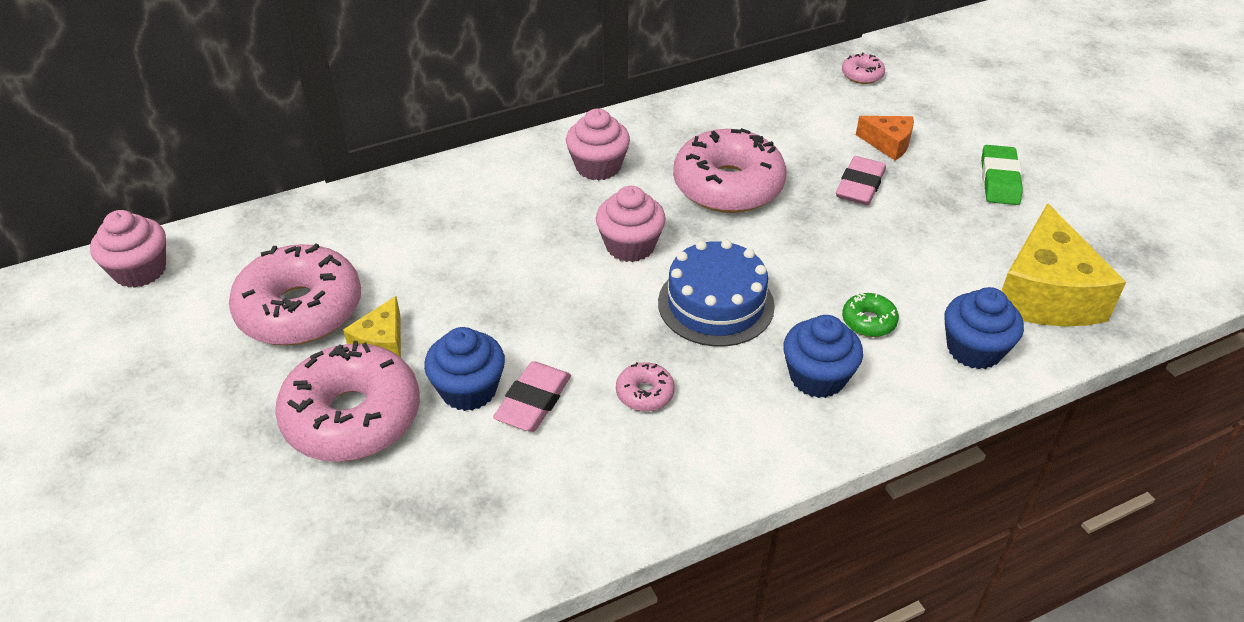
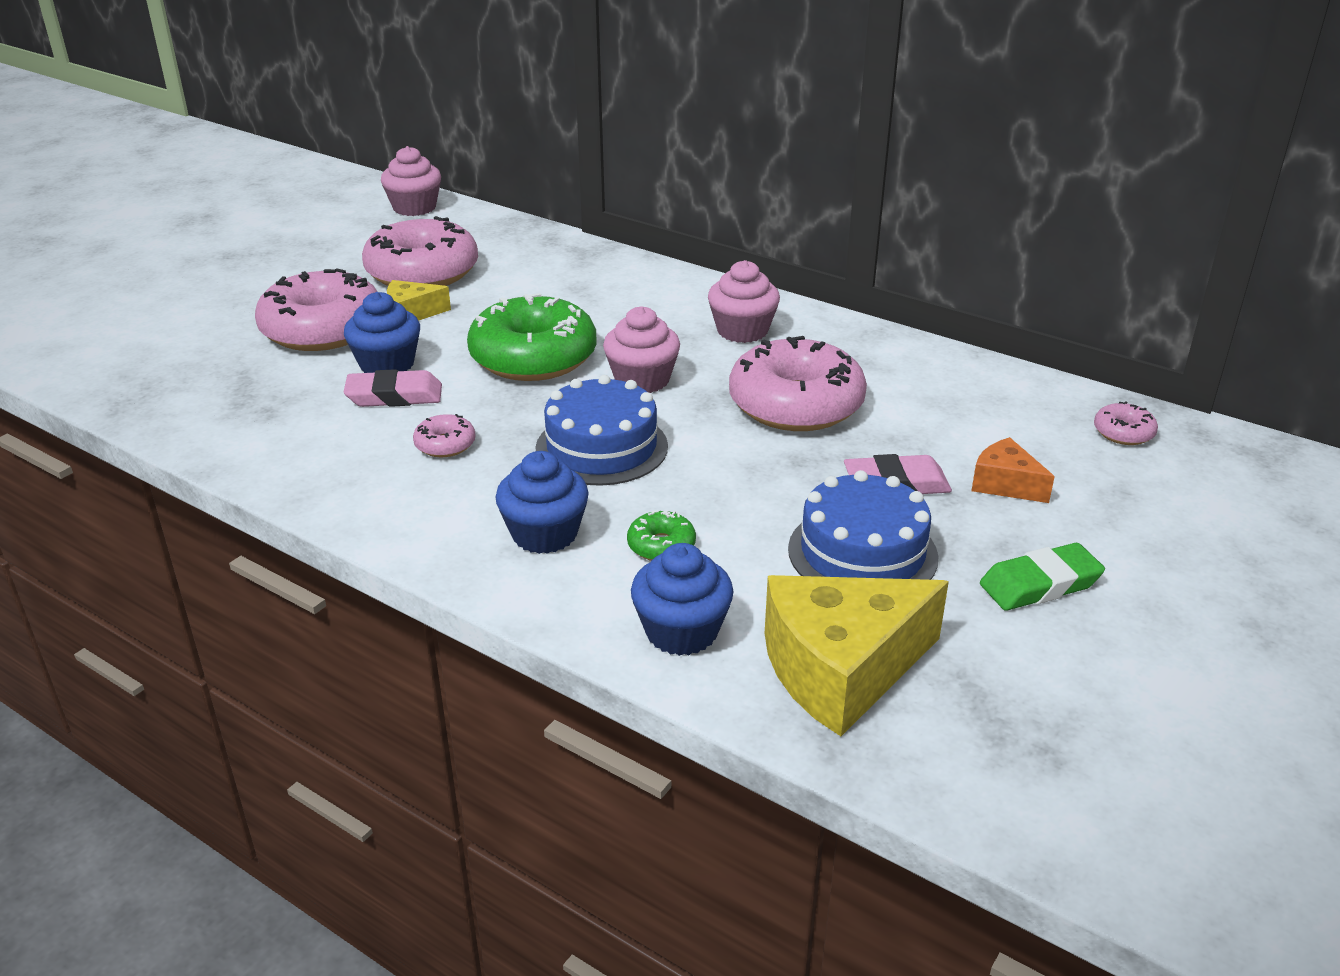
camera: 60 degrees right, 10 degrees down
orange cheese [856,116,914,160] -> orange cheese turned 135 degrees clockwise [971,437,1055,503]
none -> green donut [467,293,597,381]
none -> blue cake [788,470,939,580]

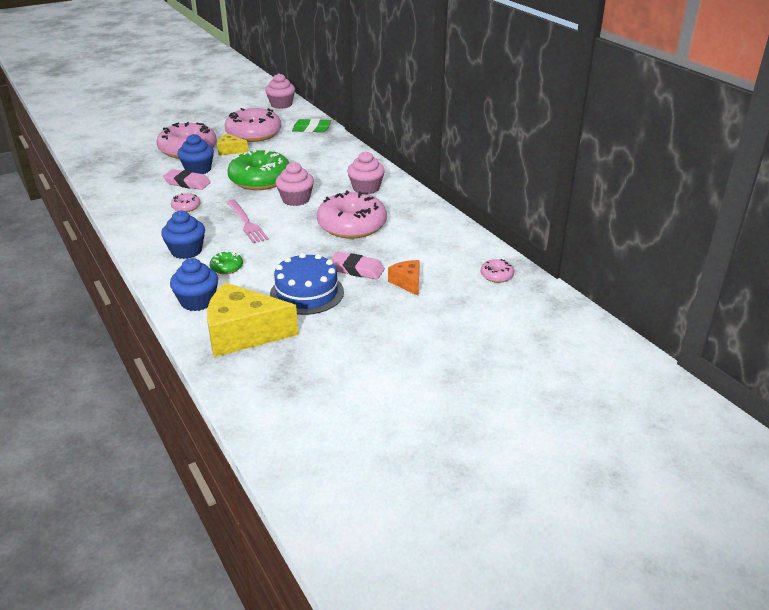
camera: 25 degrees right, 0 degrees up
blue cake [535,375,668,486] -> pink fork [227,200,269,243]
green eraser [980,543,1105,611] -> green eraser moved to [292,119,331,132]

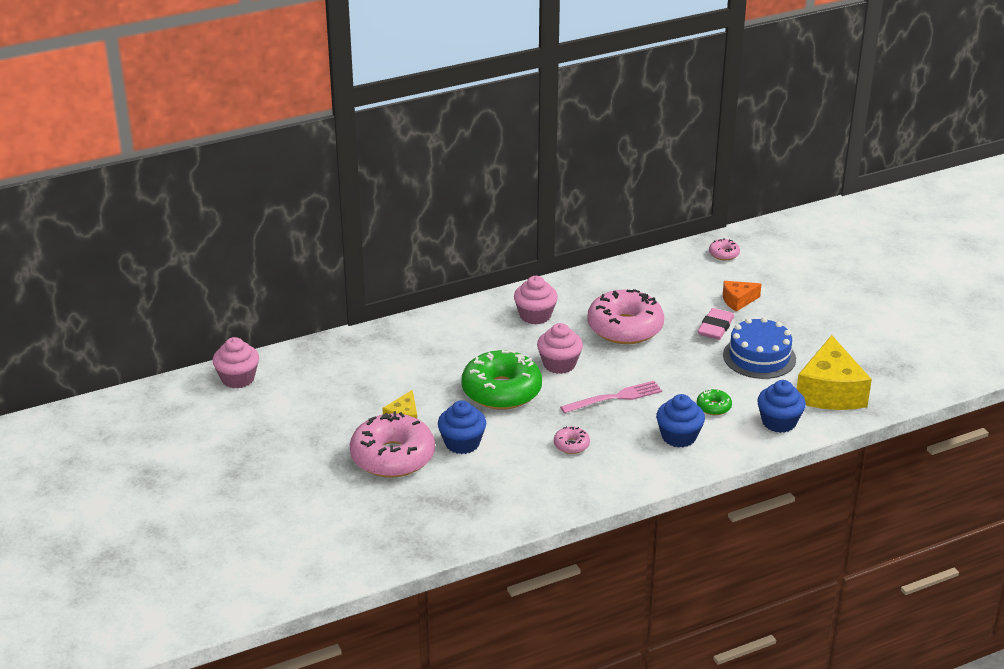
camera: 85 degrees left, 0 degrees up
pink eraser [163,169,211,190] -> none
pink donut [224,108,281,142] -> none
green eraser [292,119,331,132] -> none

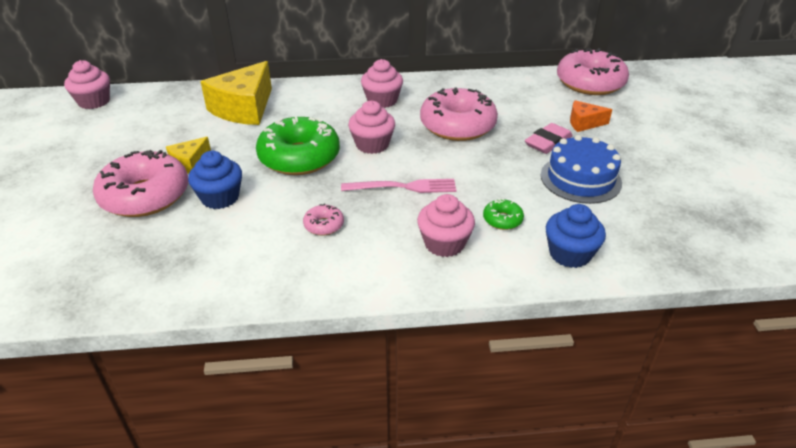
camera: 20 degrees right, 5 degrees up
blue cupcake [656,394,705,447] -> pink cupcake [417,194,475,257]
pink donut [709,238,740,260] -> pink donut [557,48,629,95], size x2.32
yellow cheese [797,335,872,410] -> yellow cheese moved to [200,61,272,125]

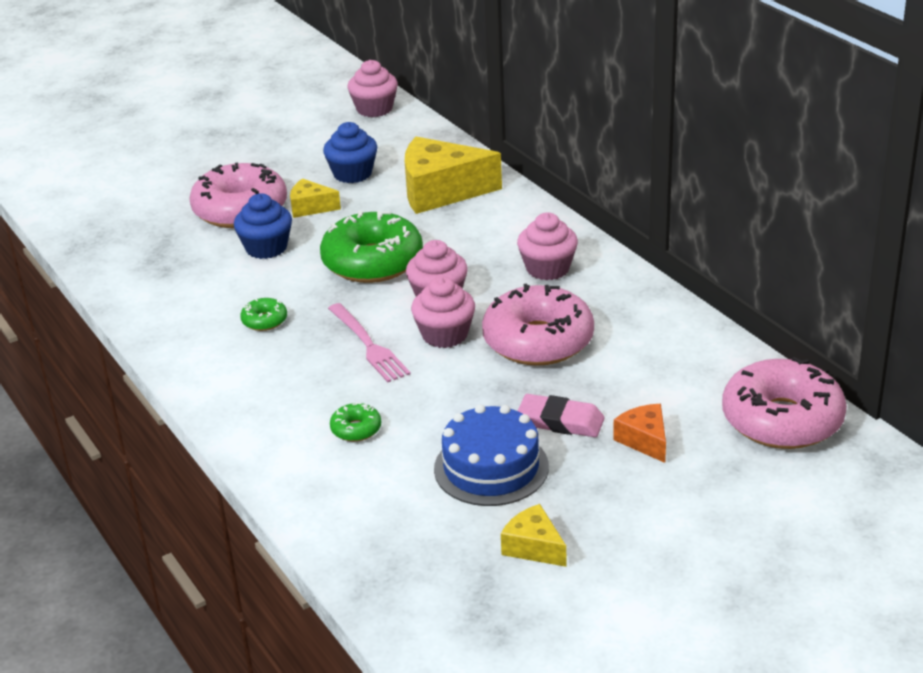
camera: 65 degrees right, 5 degrees down
pink donut [303,203,344,236] -> green donut [240,298,287,331]
pink cupcake [417,194,475,257] -> pink cupcake moved to [411,277,475,348]
blue cupcake [546,204,606,268] -> blue cupcake moved to [323,122,377,183]
none -> yellow cheese [501,504,566,567]

